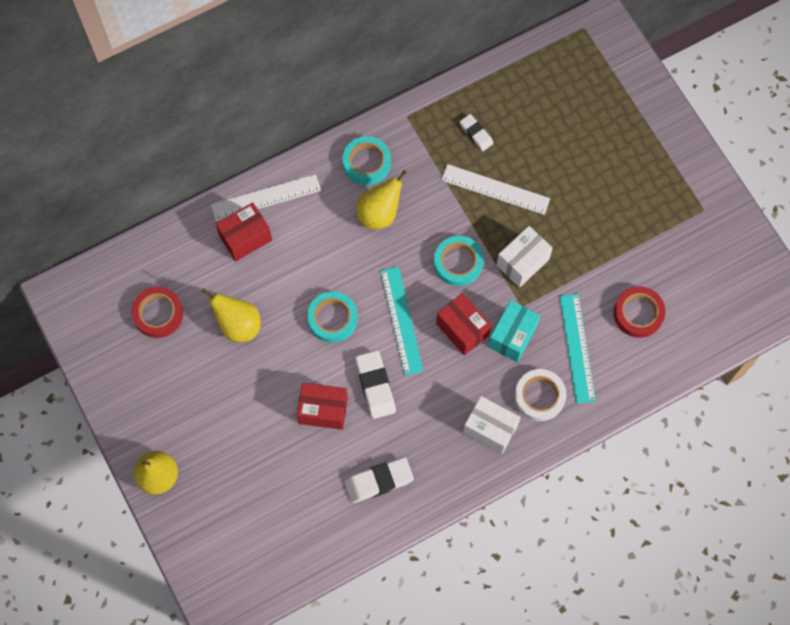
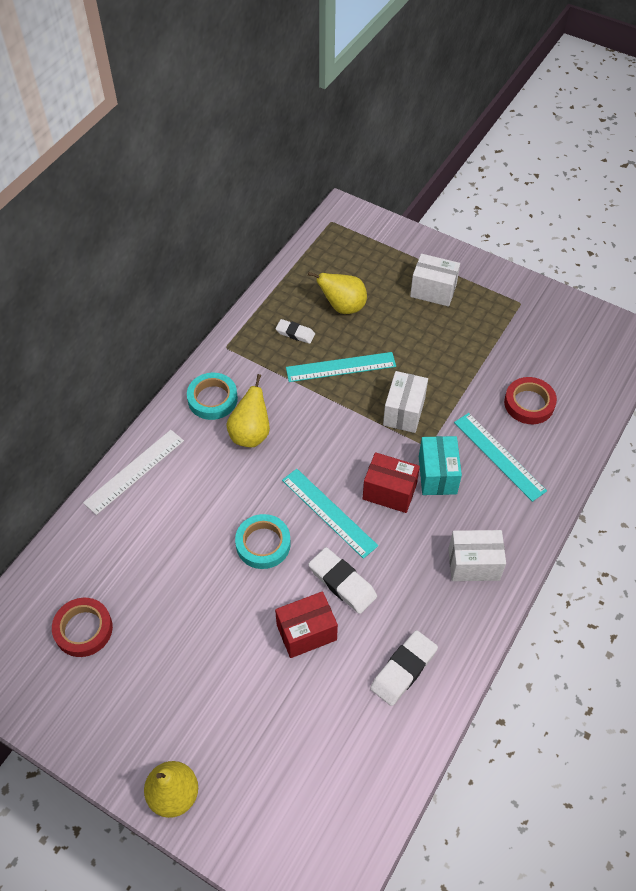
camera: 30 degrees left, 15 degrees down
yellow pear [202,288,261,342] -> yellow pear moved to [308,272,367,314]
red box [216,202,272,261] -> none
turquoise tape [434,236,484,286] -> none
white ruler [441,164,550,215] -> turquoise ruler [286,352,396,382]
white tape [514,369,566,421] -> none
none -> white box [410,254,460,307]

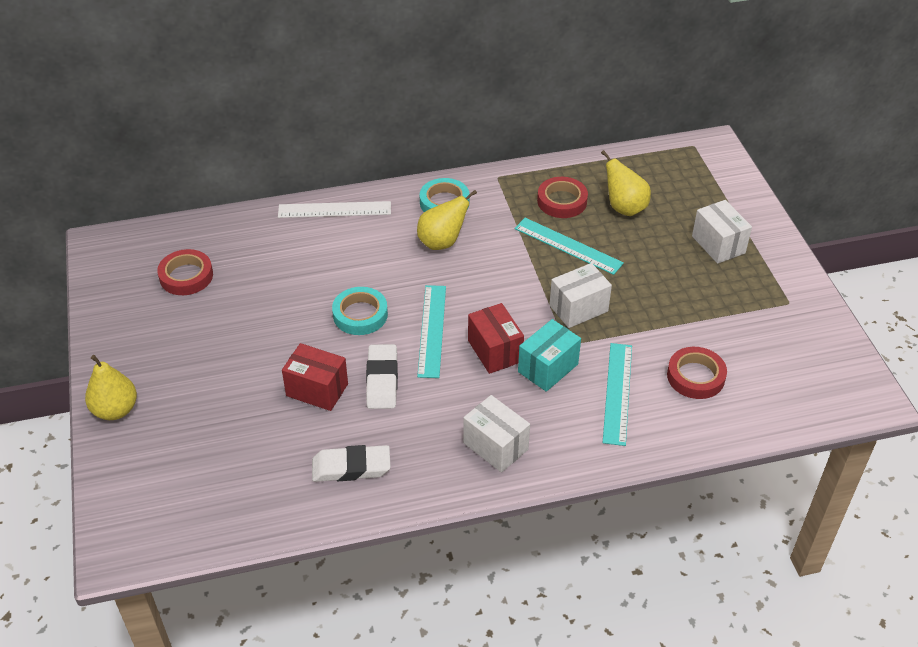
camera: 45 degrees right, 10 degrees down
white eraser [276,319,315,344] -> red tape [537,177,588,218]

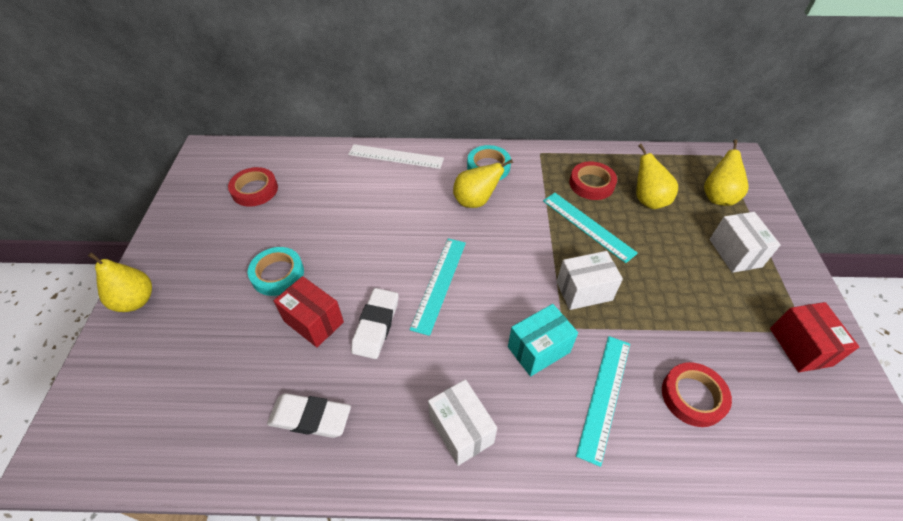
camera: 15 degrees right, 5 degrees up
turquoise tape [332,287,388,335] -> turquoise tape moved to [248,247,304,296]
red box [468,303,524,374] -> red box moved to [770,302,859,372]
none -> yellow pear [704,139,749,206]

